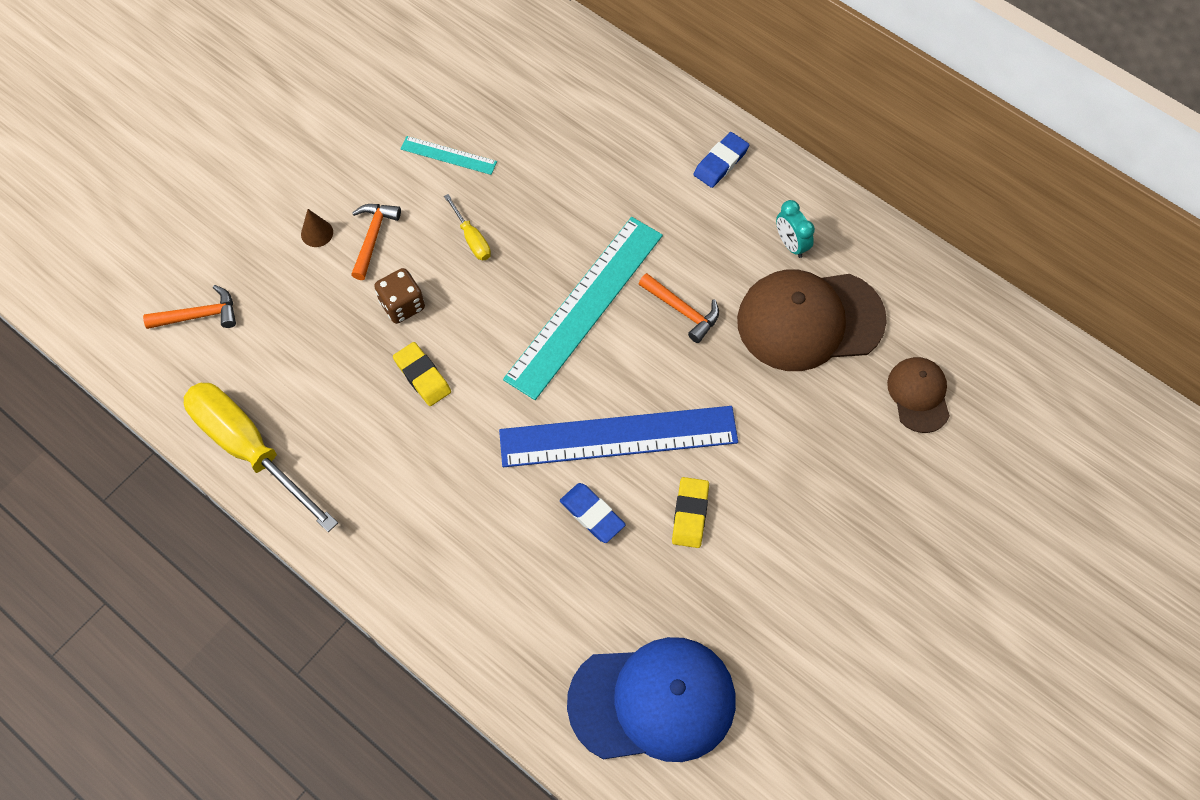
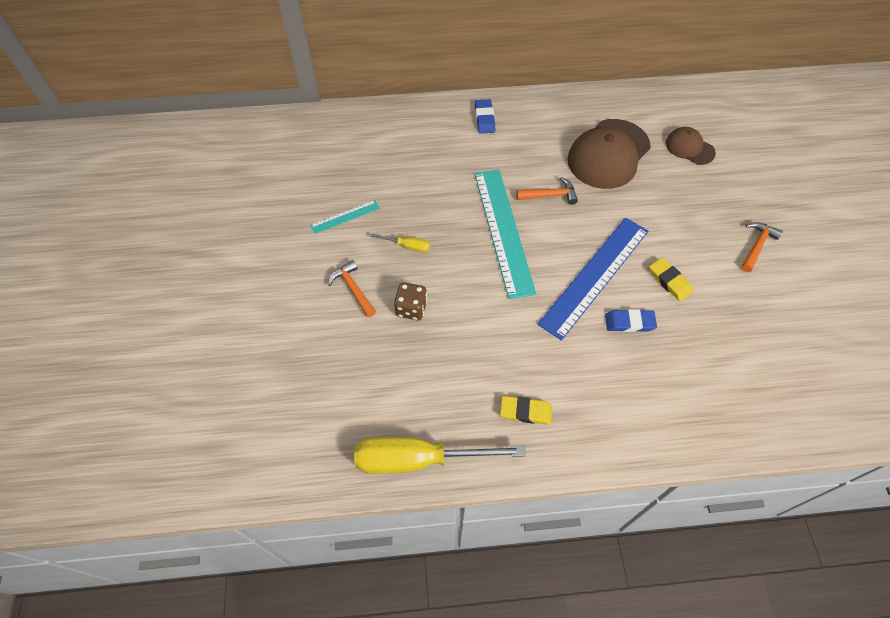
camera: 45 degrees left, 5 degrees down
orange hammer [143,285,236,329] -> orange hammer moved to [741,222,783,272]
brown cone [301,209,333,247] -> none
yellow eraser [393,342,451,406] -> yellow eraser moved to [500,396,552,425]
blue cap [567,637,736,762] -> none
turquoise clock [776,200,815,258] -> none

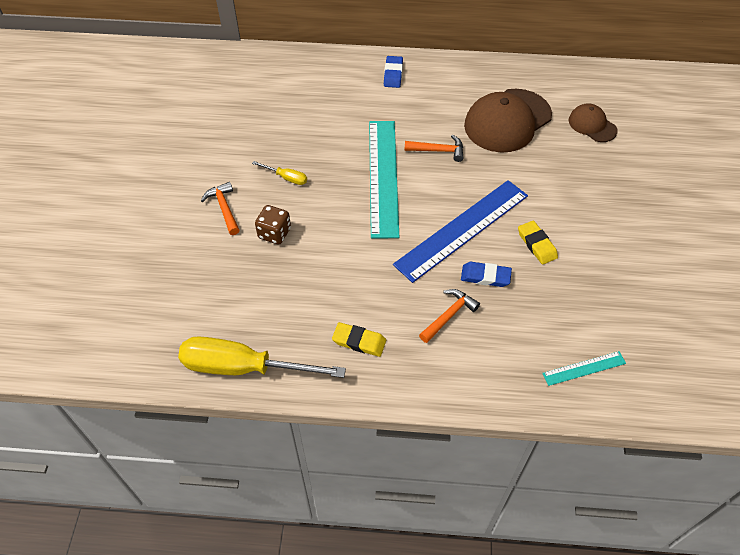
camera: 10 degrees right, 5 degrees down
turquoise ruler [310,200,380,234] -> turquoise ruler moved to [542,351,626,386]
orange hammer [741,222,783,272] -> orange hammer moved to [419,289,480,343]

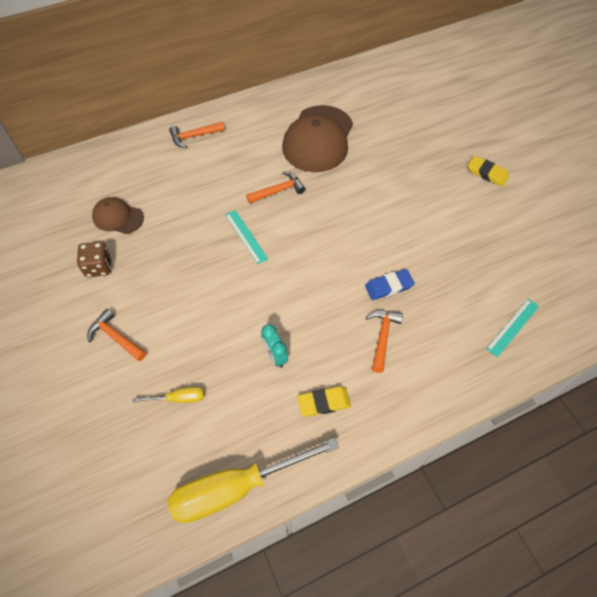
camera: 30 degrees left, 5 degrees up
yellow screwdriver [252,161,307,185] -> yellow screwdriver moved to [133,387,204,403]
brown dice [255,205,291,244] -> brown dice moved to [77,242,111,277]
turquoise ruler [369,121,399,239] -> turquoise ruler [225,210,268,264], size x0.46
blue eraser [384,56,403,88] -> orange hammer [169,122,225,148]
blue ruler [393,180,528,283] -> none
yellow eraser [518,221,558,265] -> yellow eraser moved to [468,156,509,187]
brown cap [569,103,618,142] -> brown cap moved to [92,197,144,234]
none -> turquoise clock [261,324,288,368]

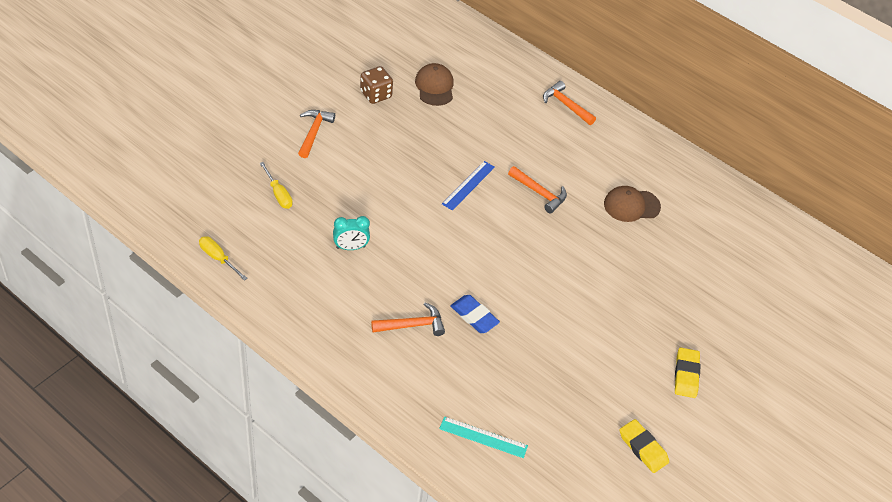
camera: 60 degrees right, 10 degrees down
yellow screwdriver [167,438,339,523] -> yellow screwdriver [199,236,248,281], size x0.44
turquoise ruler [225,210,268,264] -> blue ruler [442,161,495,210]
turquoise clock [261,324,288,368] -> turquoise clock turned 135 degrees counterclockwise [333,216,370,250]
brown cap [282,105,353,172] -> brown cap [604,186,661,222], size x0.53
yellow eraser [297,386,351,417] -> yellow eraser moved to [620,419,669,473]

